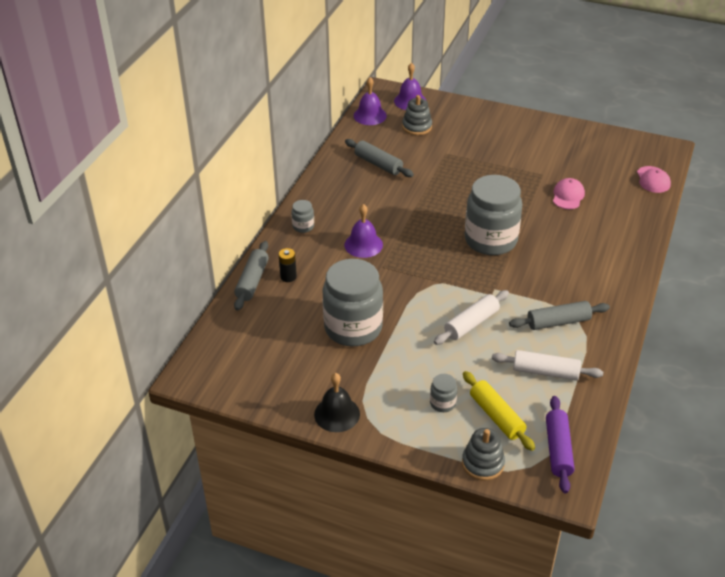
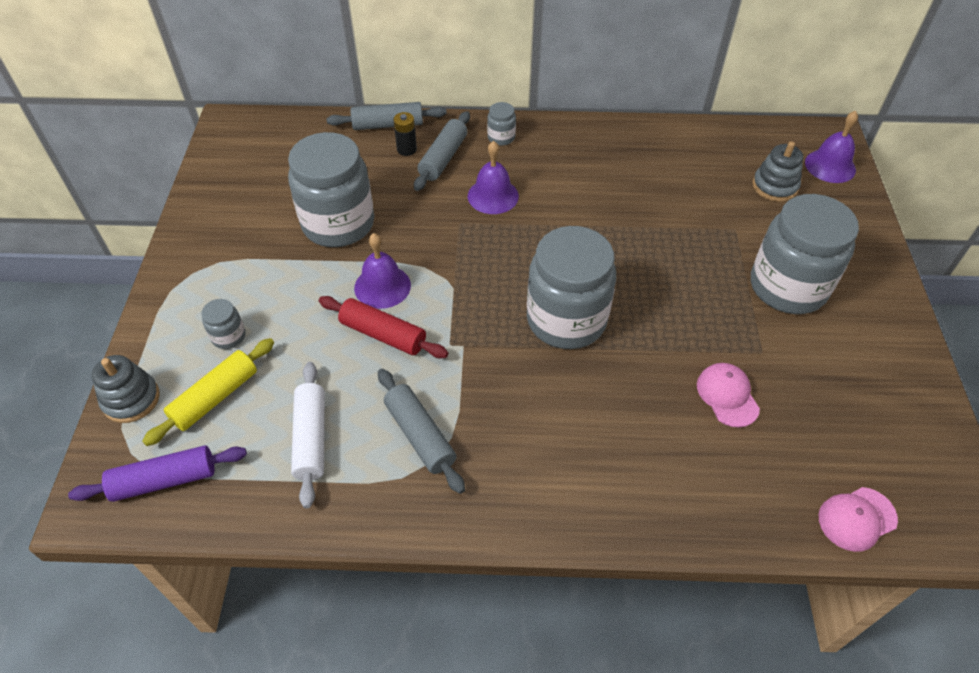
camera: 70 degrees right, 10 degrees up
black bell [314,373,360,432] -> none
grey rolling pin [345,139,414,177] -> grey rolling pin moved to [414,111,470,191]
purple bell [354,77,387,125] -> purple bell moved to [354,233,411,309]
white rolling pin [434,290,509,345] -> red rolling pin [319,296,448,358]
pink cap [553,178,585,209] -> pink cap turned 105 degrees counterclockwise [697,363,760,428]
none -> grey jar [751,194,859,314]

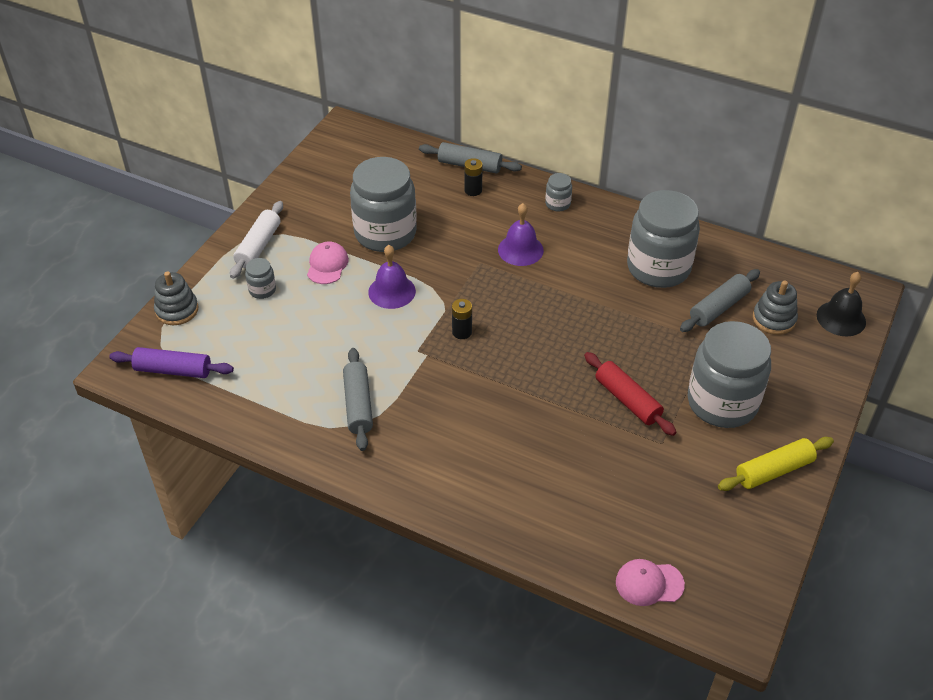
camera: 25 degrees right, 5 degrees down
yellow rolling pin [142,338,274,446] -> yellow rolling pin moved to [718,437,834,491]
white rolling pin [291,362,325,508] -> white rolling pin moved to [230,201,283,279]
red rolling pin [319,296,448,358] -> red rolling pin moved to [584,352,676,436]
grey rolling pin [414,111,470,191] -> grey rolling pin moved to [680,269,760,332]
grey jar [527,226,616,349] -> grey jar moved to [627,190,700,288]
pink cap [697,363,760,428] -> pink cap moved to [307,242,349,284]
purple bell [805,111,858,183] -> black bell [817,272,866,336]
none -> black battery [452,299,472,339]

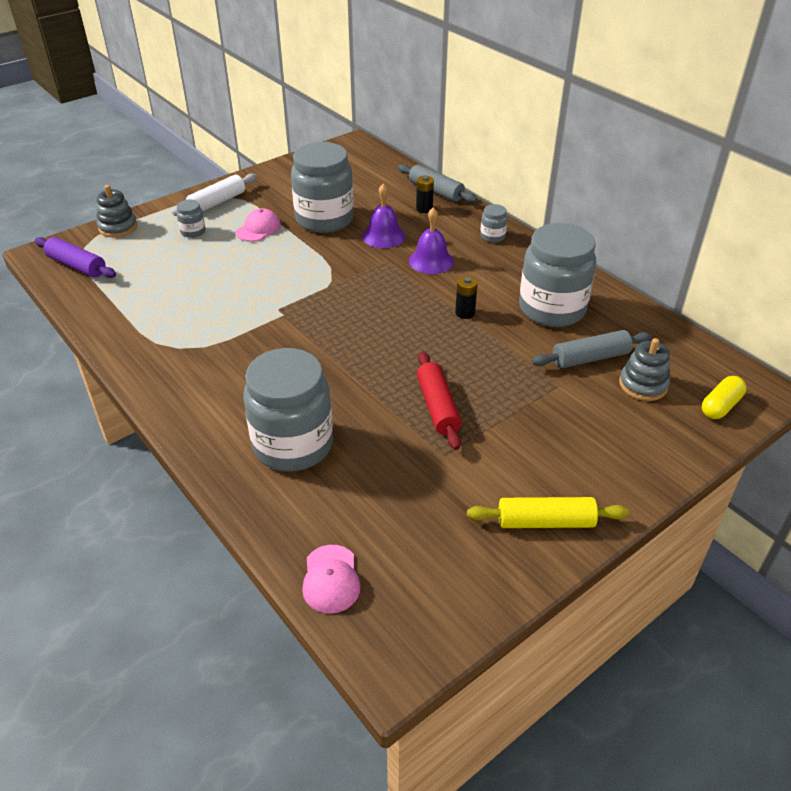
camera: 25 degrees right, 5 degrees down
grey rolling pin [343,348,373,451] -> none
purple bell [368,245,416,309] -> purple bell moved to [362,183,405,248]
black battery [452,299,472,339] -> black battery moved to [455,276,478,319]
pink cap [616,559,685,606] -> pink cap turned 120 degrees counterclockwise [302,545,361,614]
grey jar [688,321,771,428] -> grey jar moved to [243,348,333,472]
black bell [817,272,866,336] -> yellow capsule [702,376,746,419]

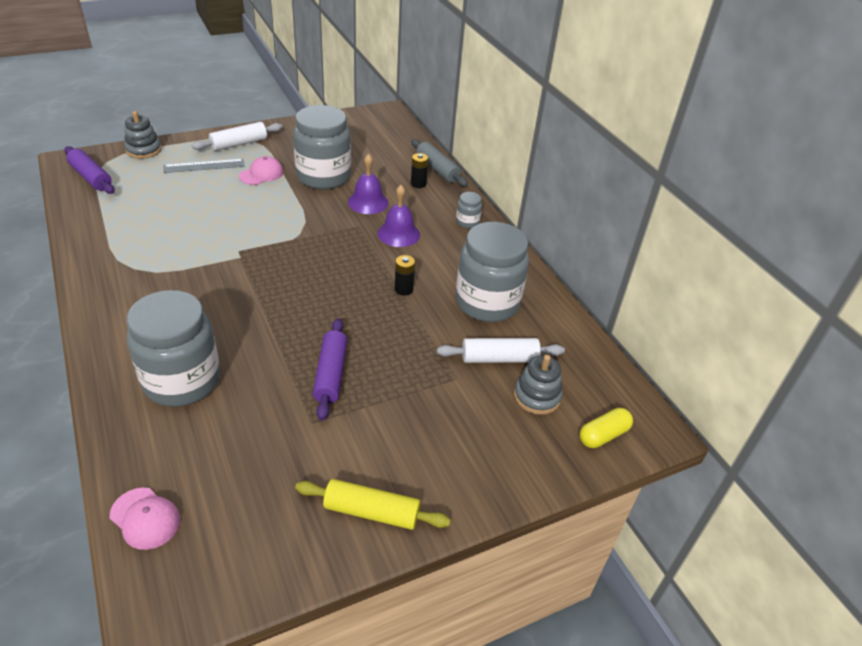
camera: 10 degrees right, 0 degrees up
grey jar [176,200,206,238] -> grey ruler [164,159,245,173]
pink cap [302,545,361,614] -> pink cap turned 60 degrees counterclockwise [110,487,180,550]
red rolling pin [417,351,462,450] -> purple rolling pin [313,318,347,421]
grey rolling pin [532,330,652,368] -> white rolling pin [437,338,565,363]

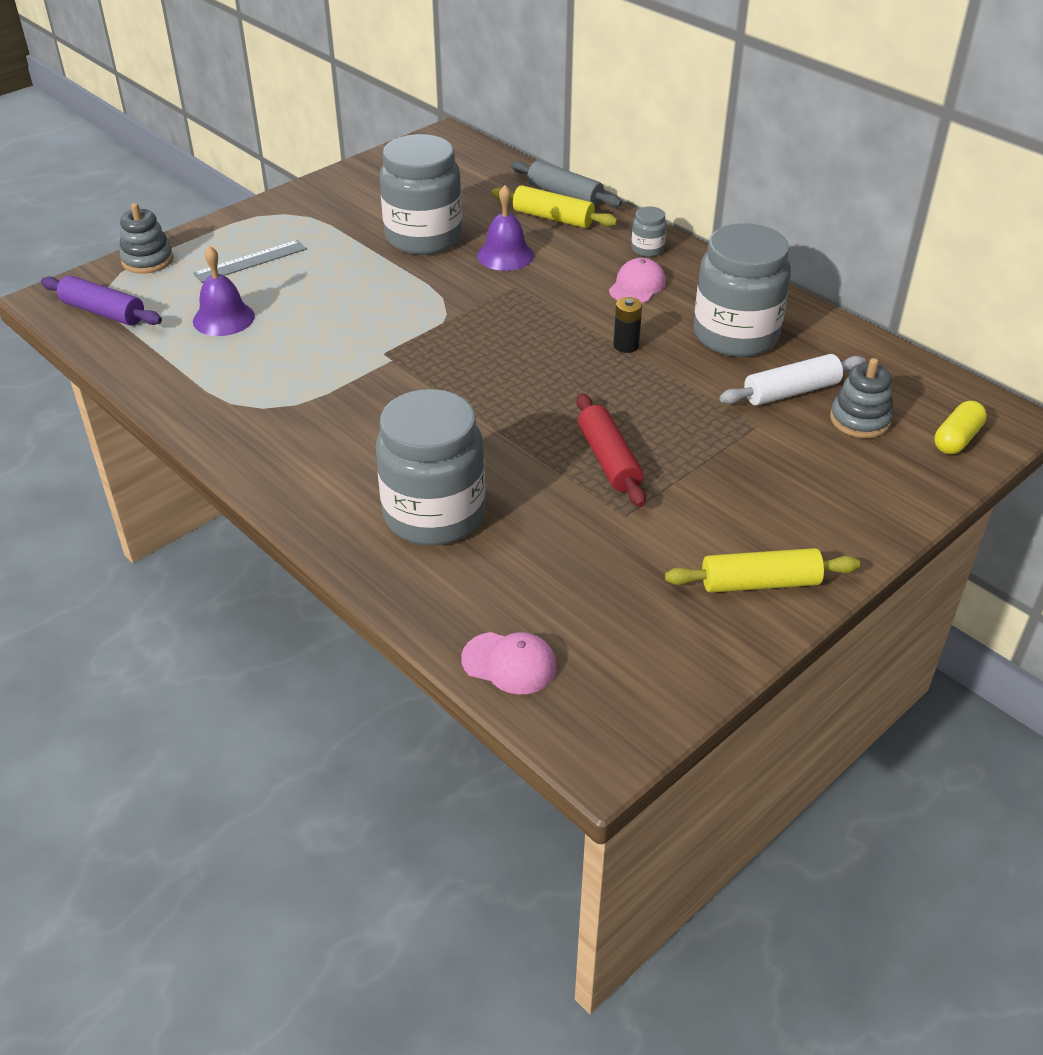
camera: 15 degrees left, 0 degrees up
white rolling pin [192,122,282,151] -> none
pink cap [239,156,284,185] -> pink cap moved to [609,258,666,303]
purple rolling pin [313,318,347,421] -> red rolling pin [577,393,646,507]
purple bell [378,185,420,247] -> purple bell moved to [193,246,255,336]
black battery [411,153,428,188] -> yellow rolling pin [491,185,618,228]

